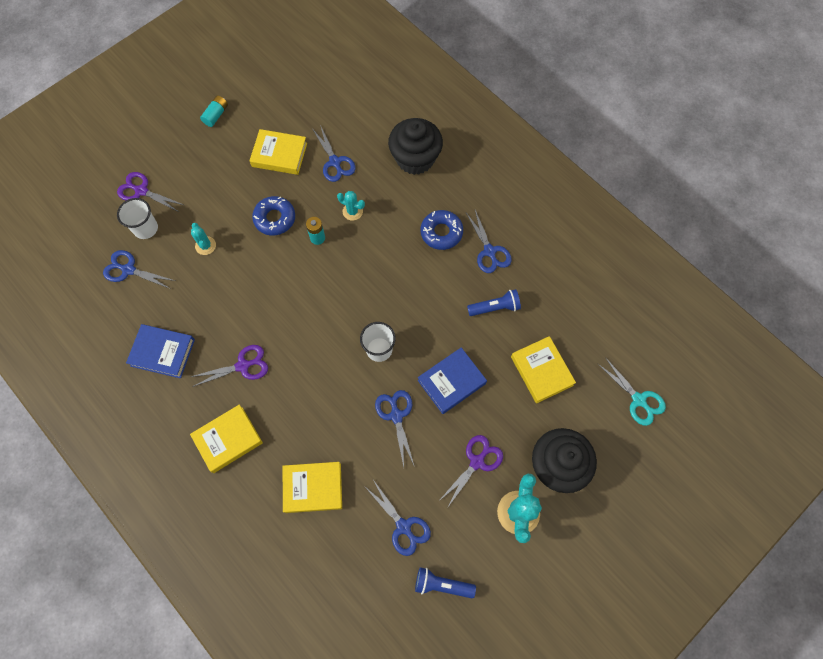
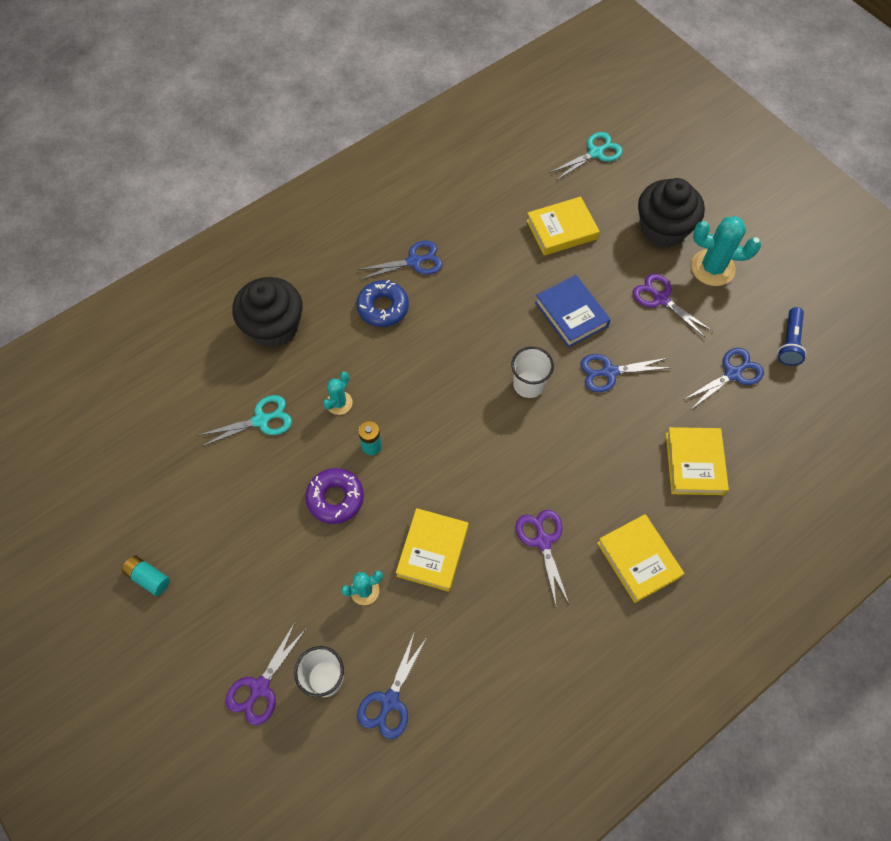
camera: 85 degrees left, 5 degrees down
blue book [126,324,195,378] -> none
yellow book [249,129,307,175] -> yellow book moved to [396,508,469,592]
blue donut [252,196,295,236] -> purple donut [306,468,364,524]
blue scissors [312,125,356,182] -> turquoise scissors [197,395,292,447]
blue flashlight [467,289,521,316] -> none

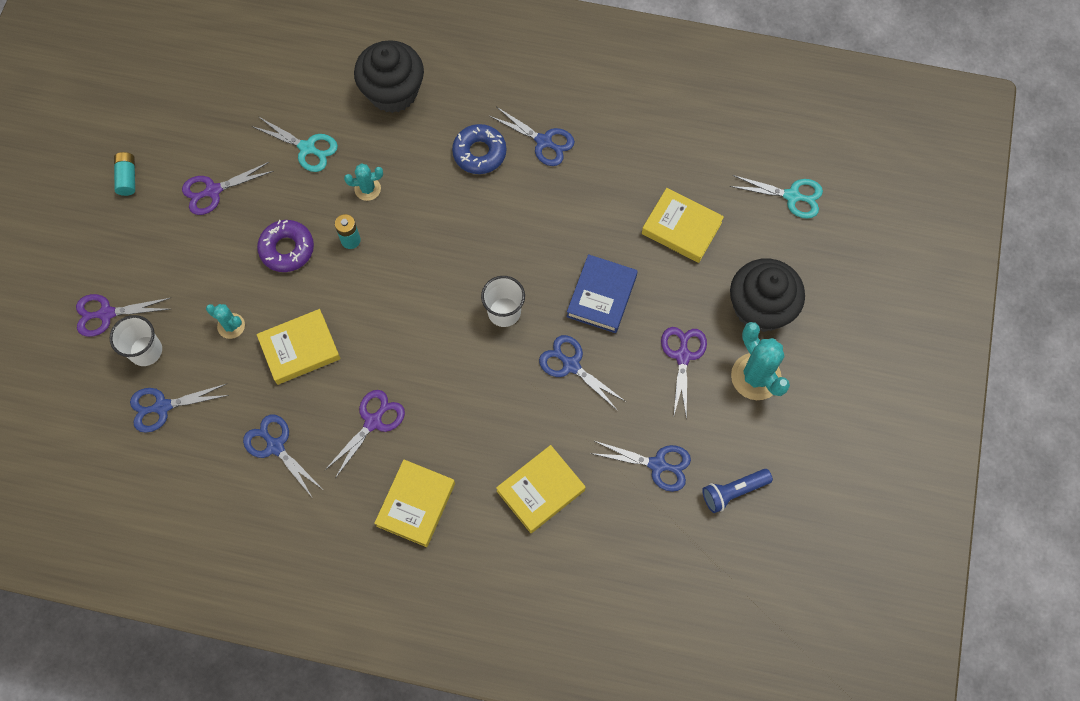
camera: 50 degrees right, 5 degrees up
none -> purple scissors [182,162,274,215]
none -> blue scissors [243,414,322,497]

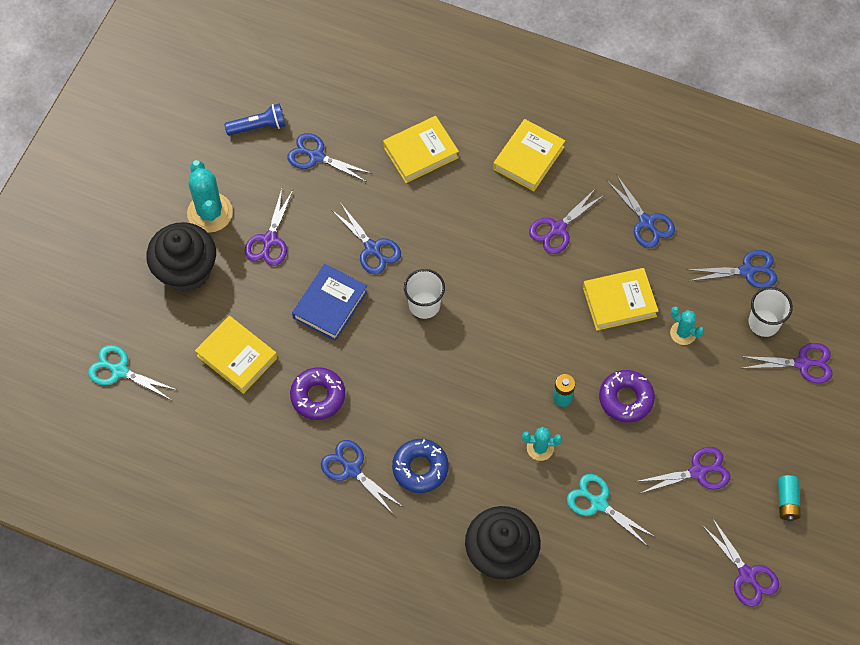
camera: 170 degrees left, 5 degrees down
none -> purple donut [290,367,345,420]
none -> purple scissors [702,519,779,607]

